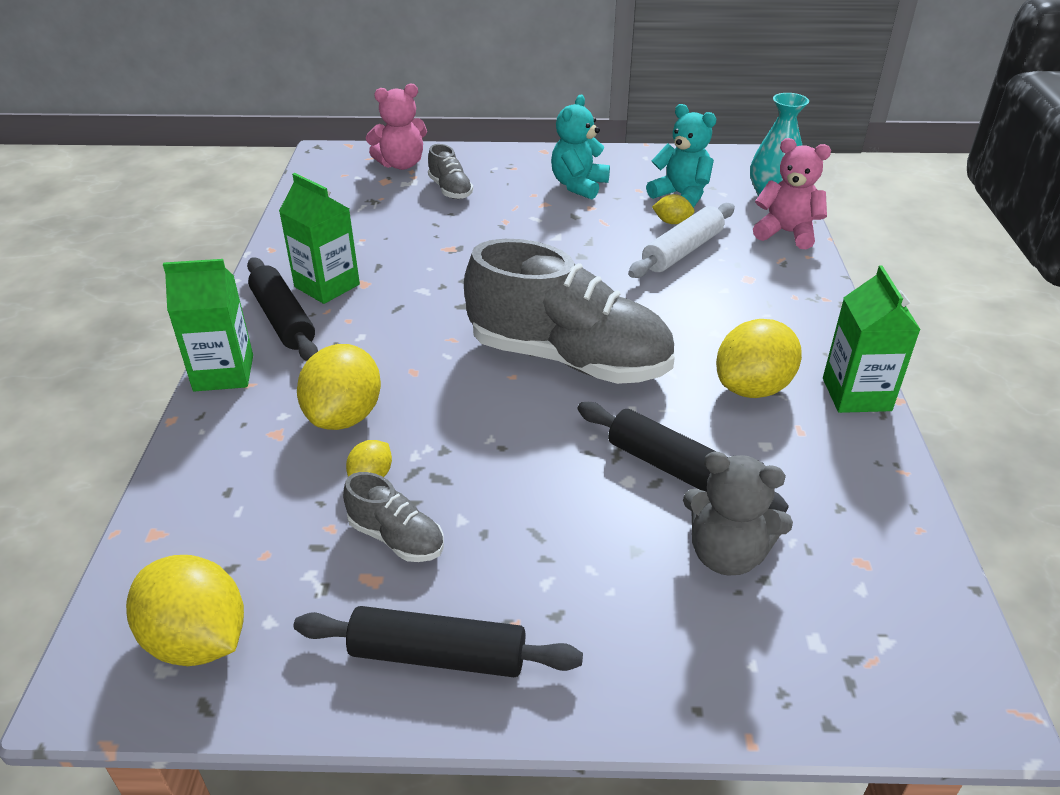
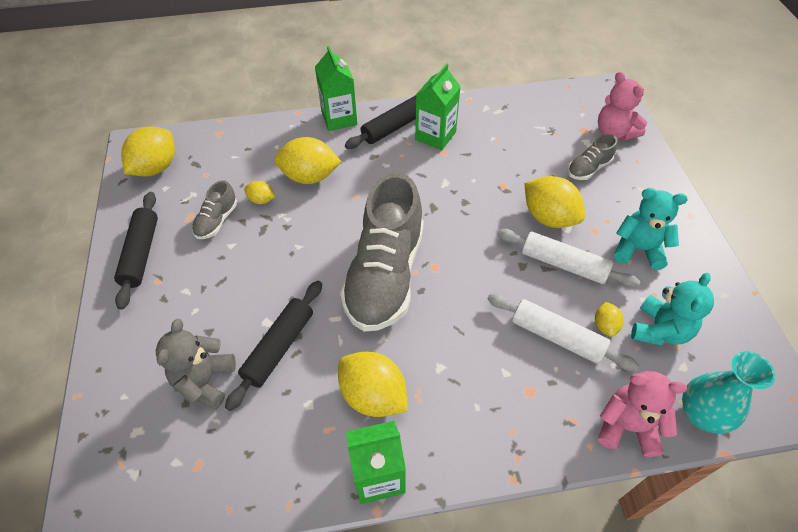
camera: 80 degrees right, 15 degrees up
pink teddy bear [753,138,831,249] -> pink teddy bear turned 90 degrees counterclockwise [598,371,687,457]
none -> white rolling pin [497,229,640,288]
none -> yellow lemon [525,176,585,228]

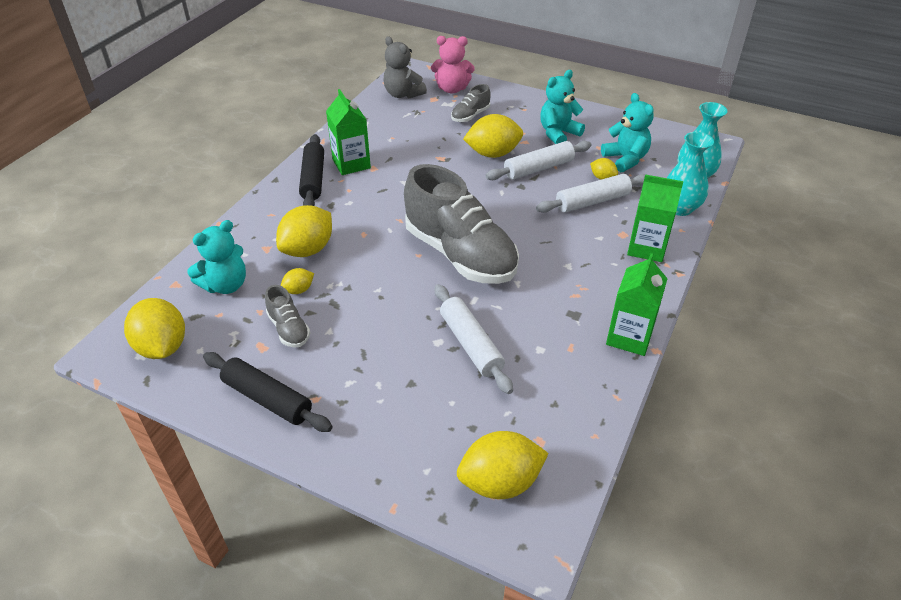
camera: 55 degrees left, 10 degrees down
grey teddy bear [156,319,236,409] -> grey teddy bear moved to [383,36,427,99]
black rolling pin [225,281,322,411] -> white rolling pin [435,284,513,394]
green carton [315,46,357,131] -> green carton moved to [627,174,683,262]
yellow lemon [338,352,408,417] -> yellow lemon moved to [457,431,549,499]
grey shoe [568,134,618,180] -> grey shoe turned 45 degrees clockwise [451,84,491,122]
pink teddy bear [598,371,687,457] -> turquoise vase [667,132,714,216]
none -> turquoise teddy bear [187,220,246,294]

